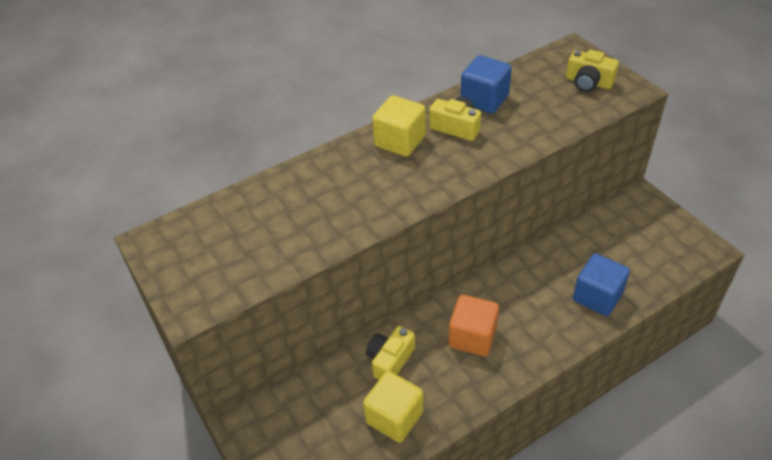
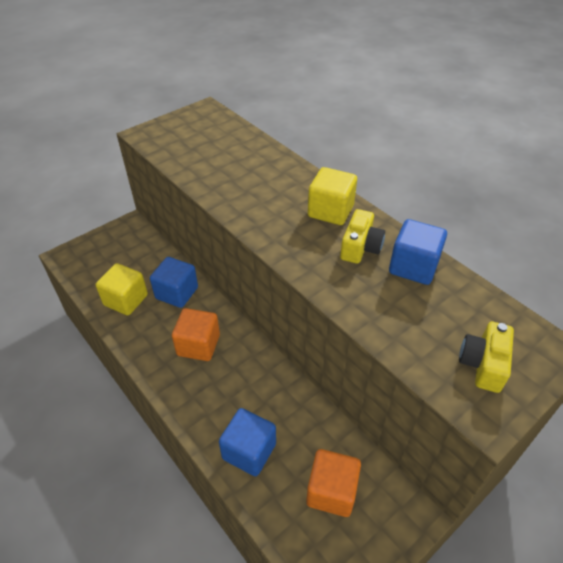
camera: 80 degrees right, 0 degrees up
yellow camera [366,326,415,380] -> blue cube [150,257,198,308]
none -> orange cube [306,449,361,517]

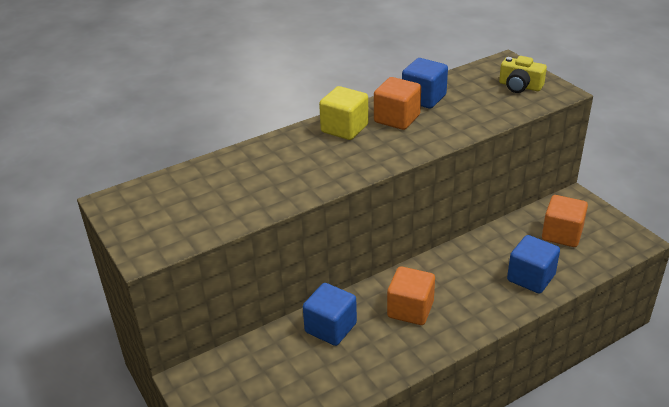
camera: 80 degrees left, 10 degrees down
yellow cube [96,263,148,315] -> none
yellow camera [340,209,385,264] -> orange cube [374,77,421,130]

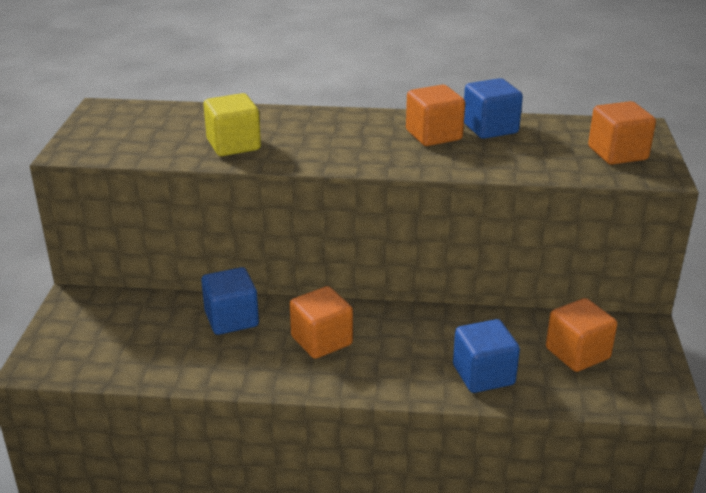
camera: 35 degrees right, 5 degrees down
yellow cube [319,86,369,140] -> yellow cube moved to [204,93,261,156]
yellow camera [499,56,547,93] -> orange cube [588,101,656,165]

